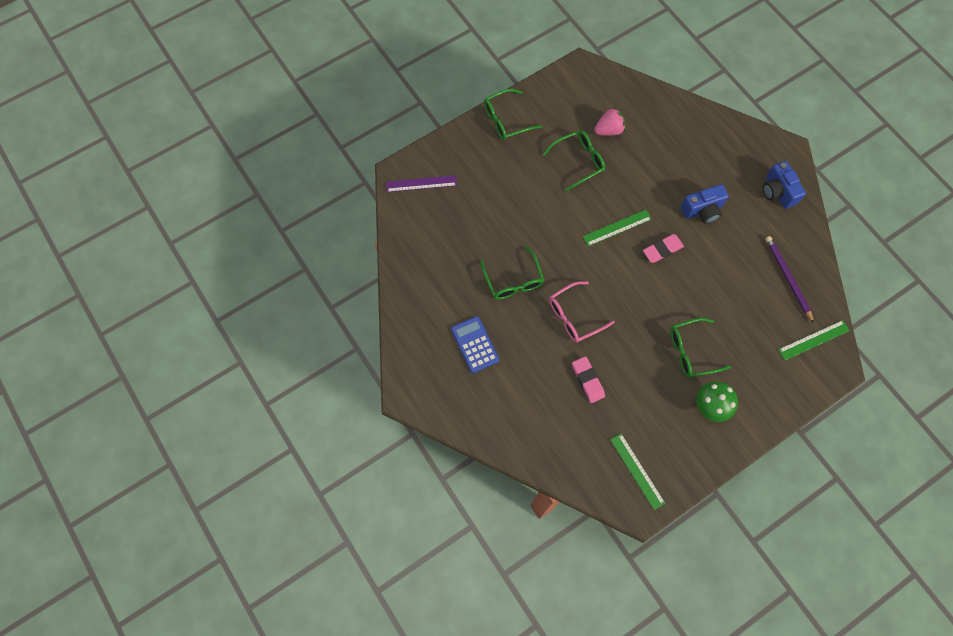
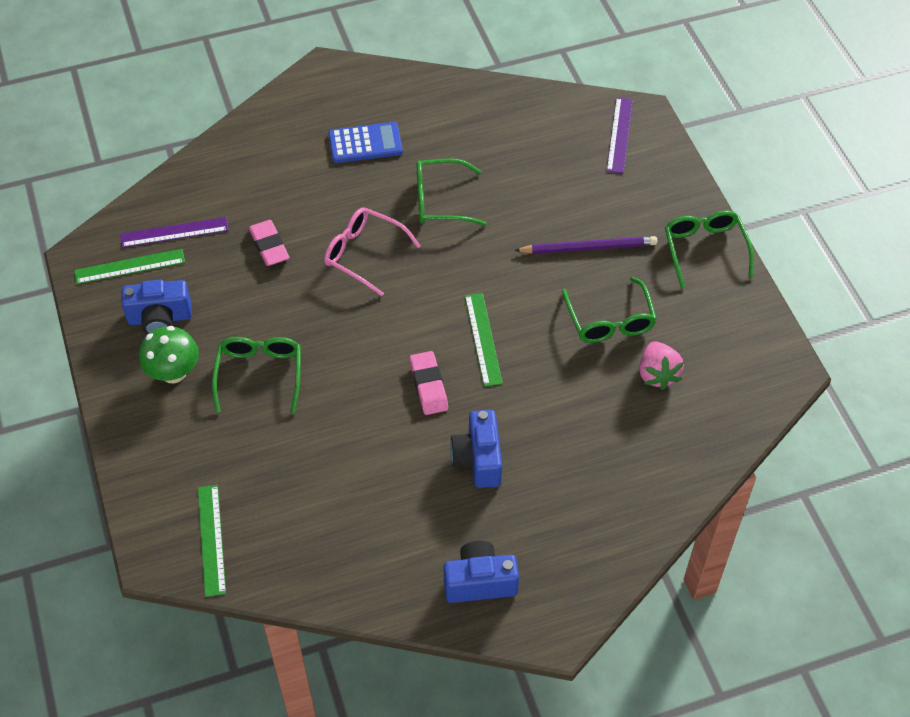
camera: 105 degrees right, 15 degrees down
pink glasses [549,281,615,343] -> pink glasses turned 45 degrees counterclockwise [324,208,420,296]
pink eraser [572,356,605,403] -> pink eraser turned 75 degrees clockwise [248,220,290,266]
purple pencil [765,236,814,323] -> purple pencil moved to [514,236,657,254]
none -> purple ruler [120,217,229,248]
none -> blue camera [121,280,192,335]

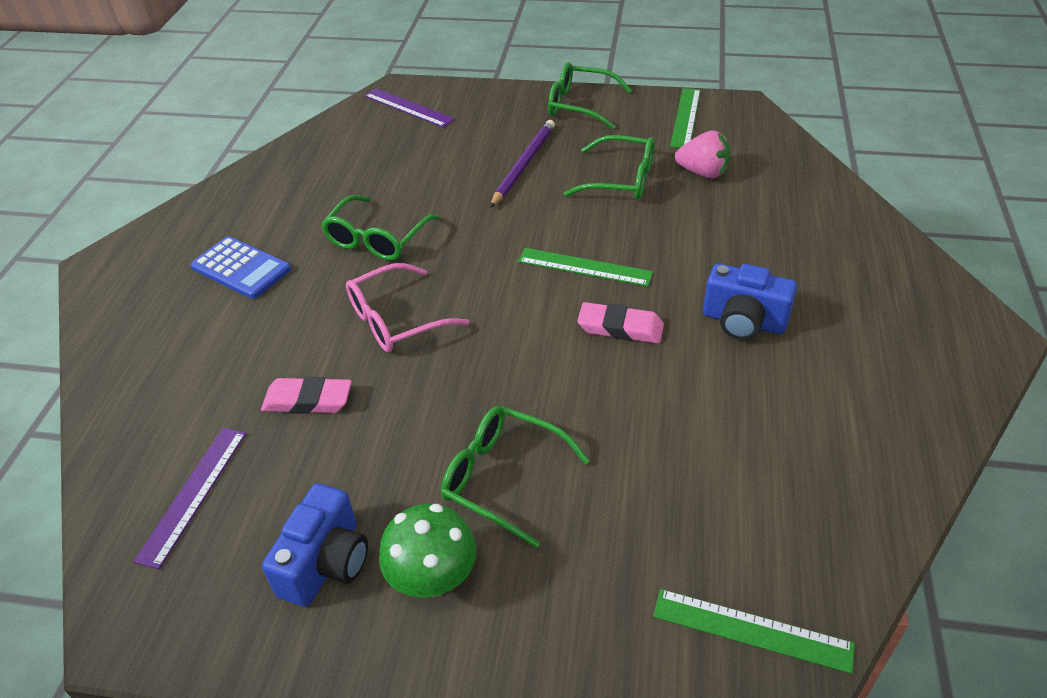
camera: 60 degrees left, 10 degrees down
green ruler [74,249,185,284] -> green ruler moved to [670,88,700,148]
blue calculator [328,122,403,163] -> blue calculator turned 105 degrees clockwise [191,236,291,299]
blue camera [444,541,519,603] -> none

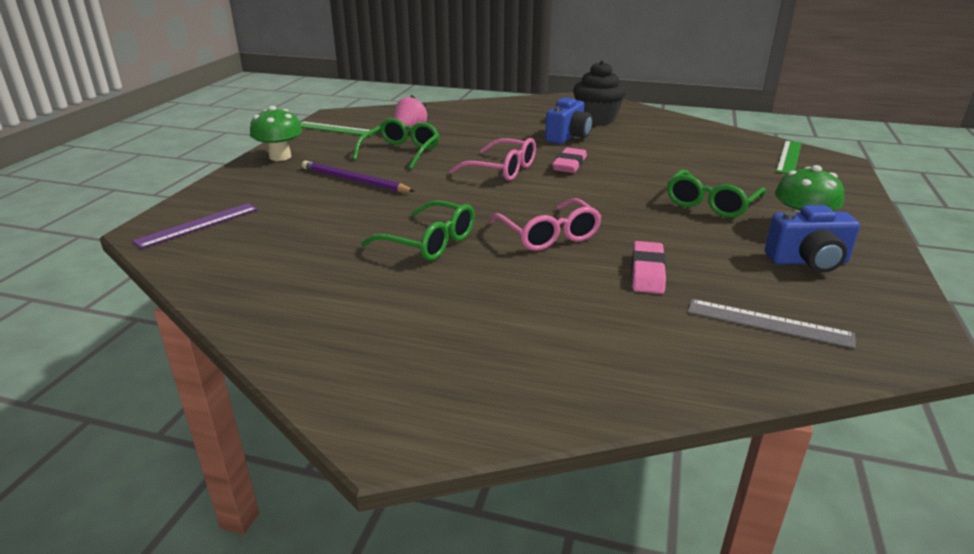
camera: 85 degrees left, 15 degrees down
purple ruler [133,428,246,569] -> grey ruler [688,299,856,349]
blue calculator [191,236,291,299] -> none
blue camera [262,483,368,607] -> blue camera turned 150 degrees clockwise [765,205,860,273]
green ruler [518,248,653,287] -> pink glasses [449,138,536,181]
green glasses [548,62,632,129] -> green mushroom [250,106,302,161]
none -> black cupcake [573,61,626,125]

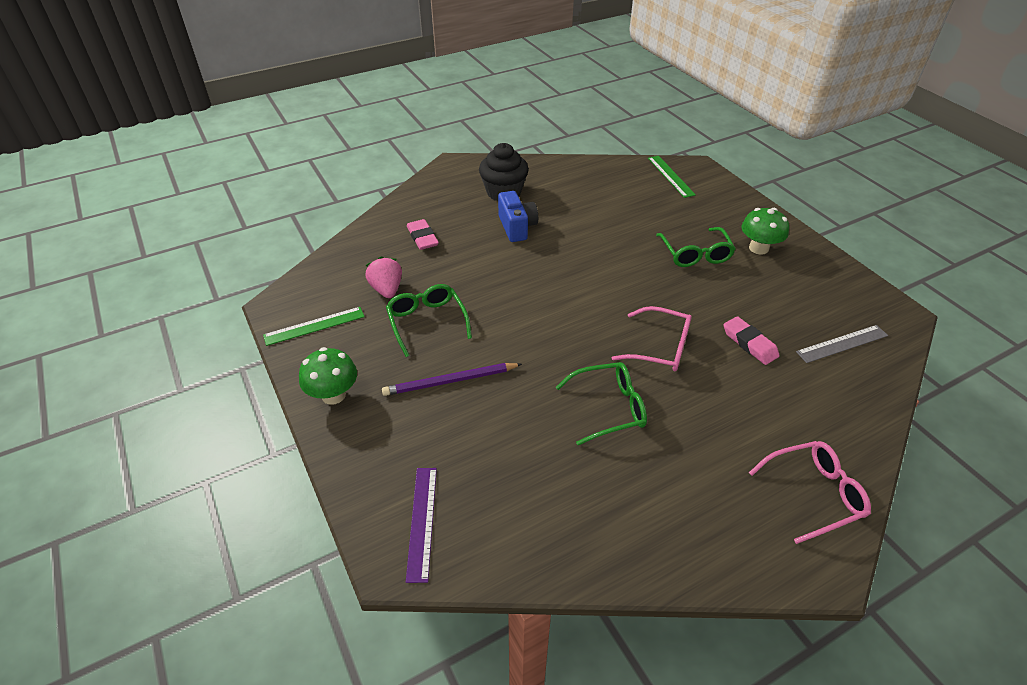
camera: 45 degrees left, 15 degrees up
pink glasses [449,138,536,181] -> pink glasses moved to [749,441,871,544]
pink eraser [552,148,587,173] -> pink eraser moved to [407,219,439,250]
blue camera [765,205,860,273] -> none

